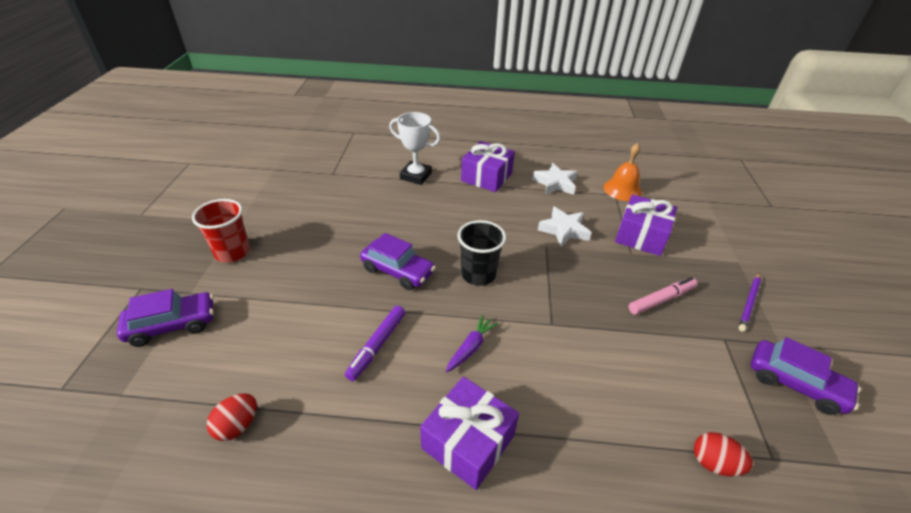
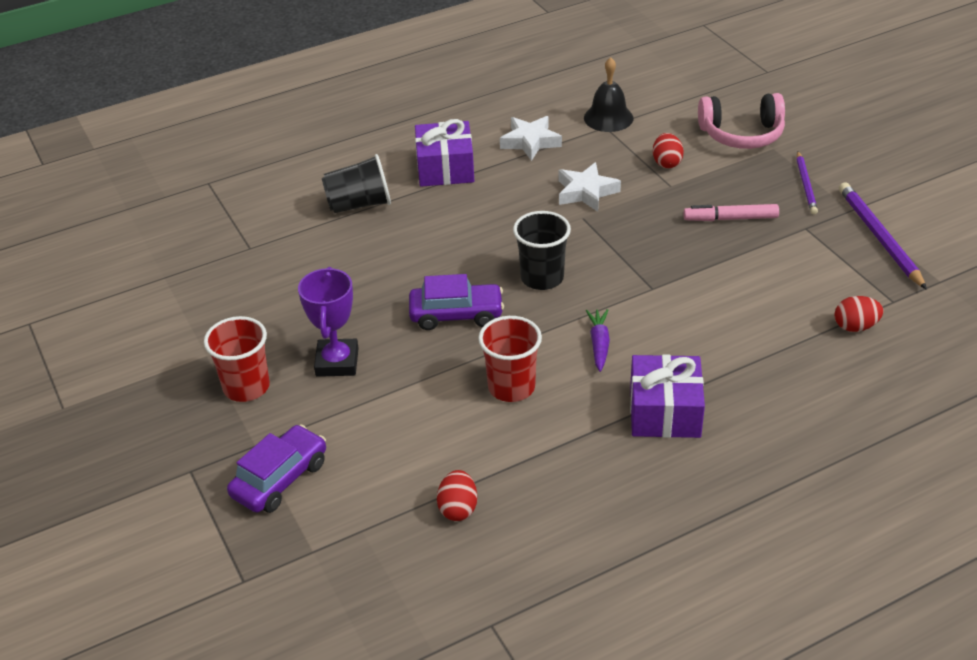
camera: 30 degrees left, 0 degrees up
purple marker [345,306,405,381] -> red cup [478,316,542,402]
white trophy [389,112,441,185] -> black cup [322,154,391,213]
orange bell [604,143,642,201] -> black bell [584,57,633,132]
purple gift [615,195,677,256] -> red egg [653,133,684,168]
pink marker [629,277,697,315] -> pink marker turned 120 degrees counterclockwise [683,204,779,221]
purple car [751,337,861,415] -> purple pencil [839,182,927,290]
none -> purple trophy [298,267,359,377]
none -> pink headphones [698,93,785,149]

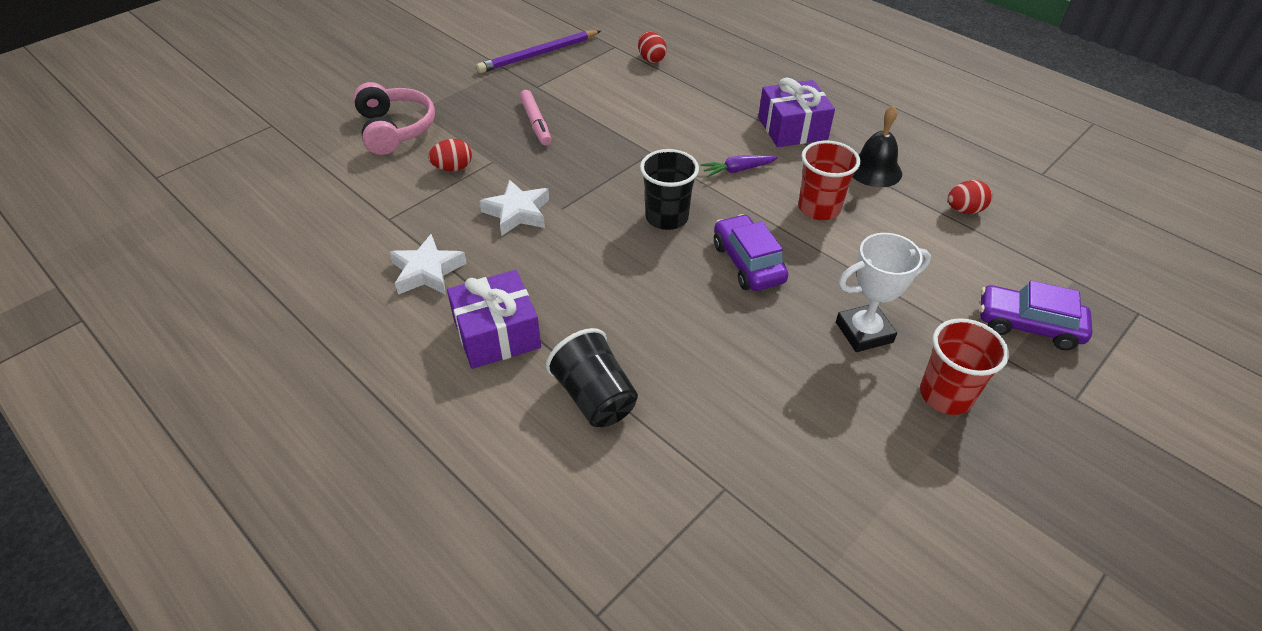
camera: 110 degrees left, 5 degrees up
purple trophy [298,267,359,377] -> white trophy [836,233,931,352]
black bell [584,57,633,132] -> black bell moved to [853,105,902,187]
purple pencil [796,151,818,214] -> none

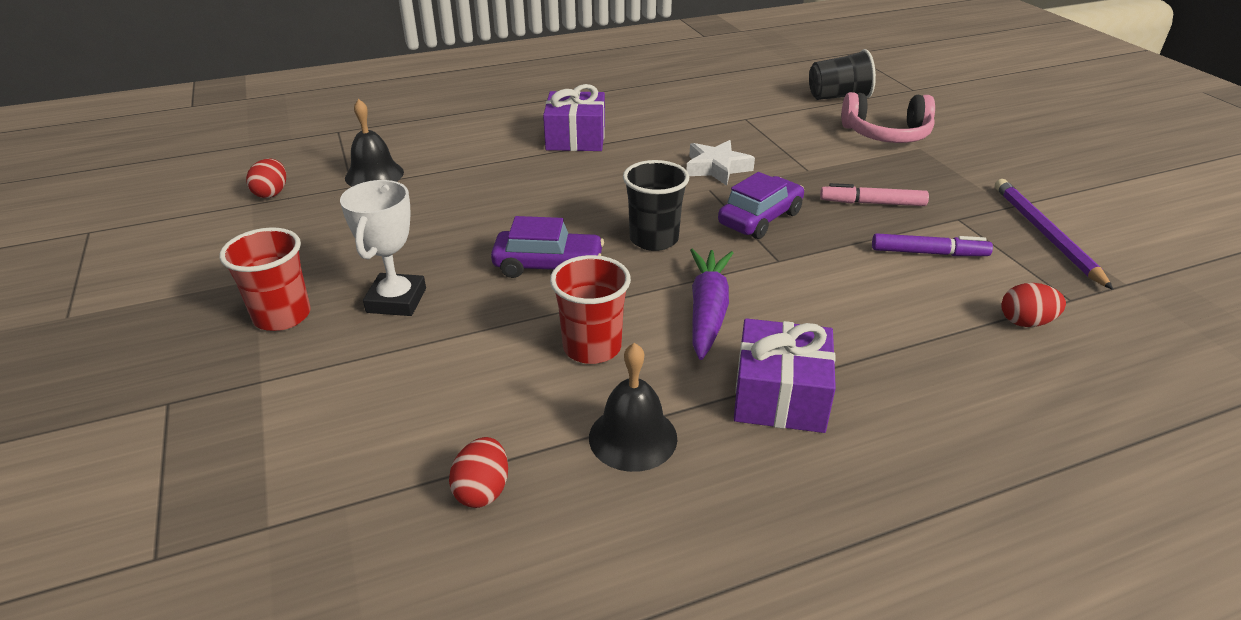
camera: 115 degrees right, 10 degrees down
white star [389,234,467,295] -> none
red egg [429,139,472,171] -> red egg moved to [246,159,286,198]
black cup [546,328,638,427] -> black cup moved to [809,49,876,100]
purple carrot [701,155,778,177] -> purple carrot [690,248,733,360], size x1.64
purple car [980,280,1092,350] -> purple car moved to [718,172,804,239]
none -> black bell [345,99,404,187]
none -> purple marker [872,233,993,256]

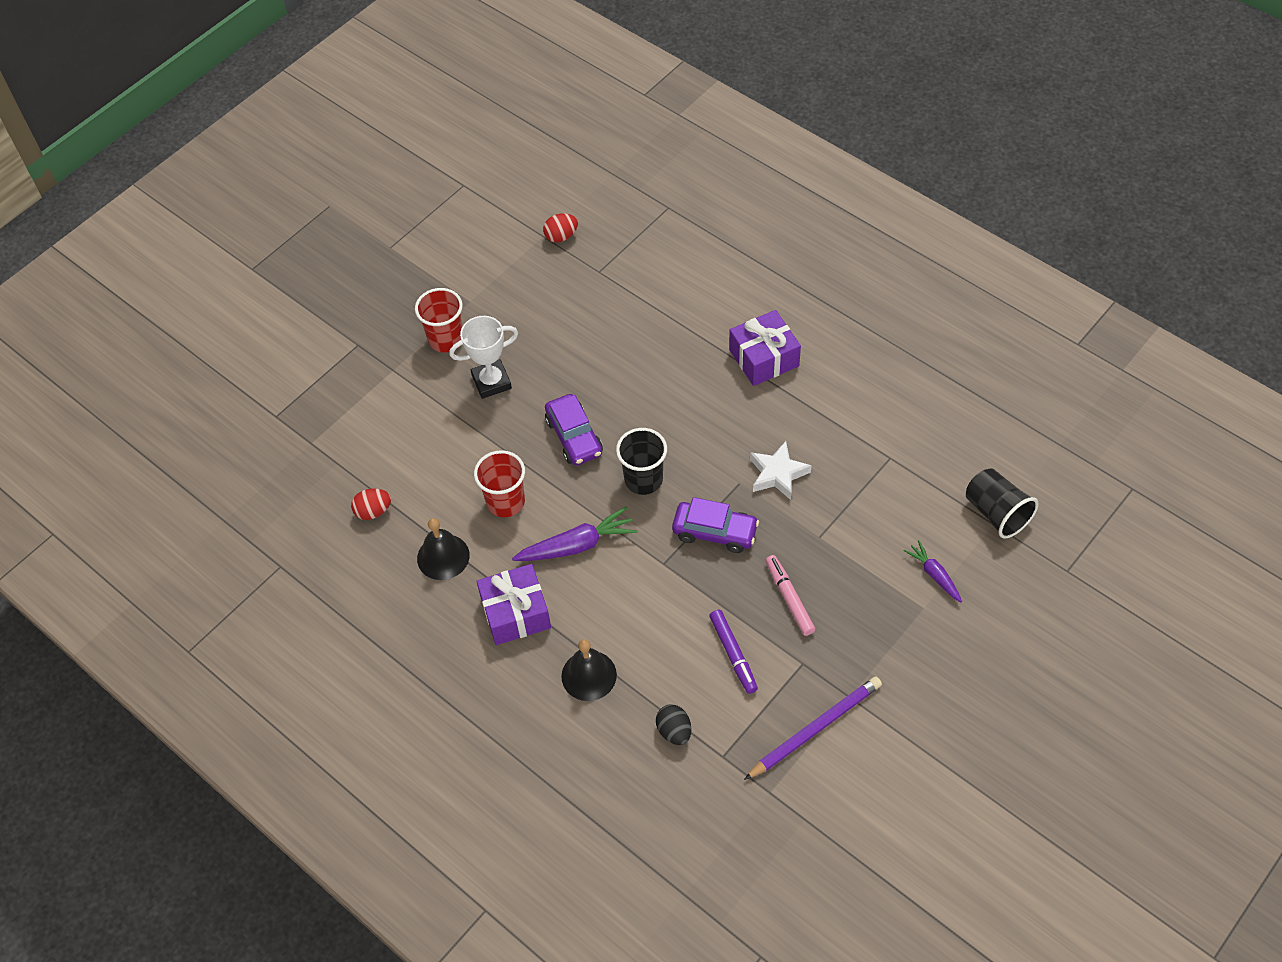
camera: 65 degrees right, 20 degrees up
black bell [345,99,404,187] -> black bell moved to [561,639,617,701]
pink headphones [841,92,935,143] -> purple carrot [904,540,962,602]
red egg [1001,283,1066,327] -> black egg [656,704,691,745]

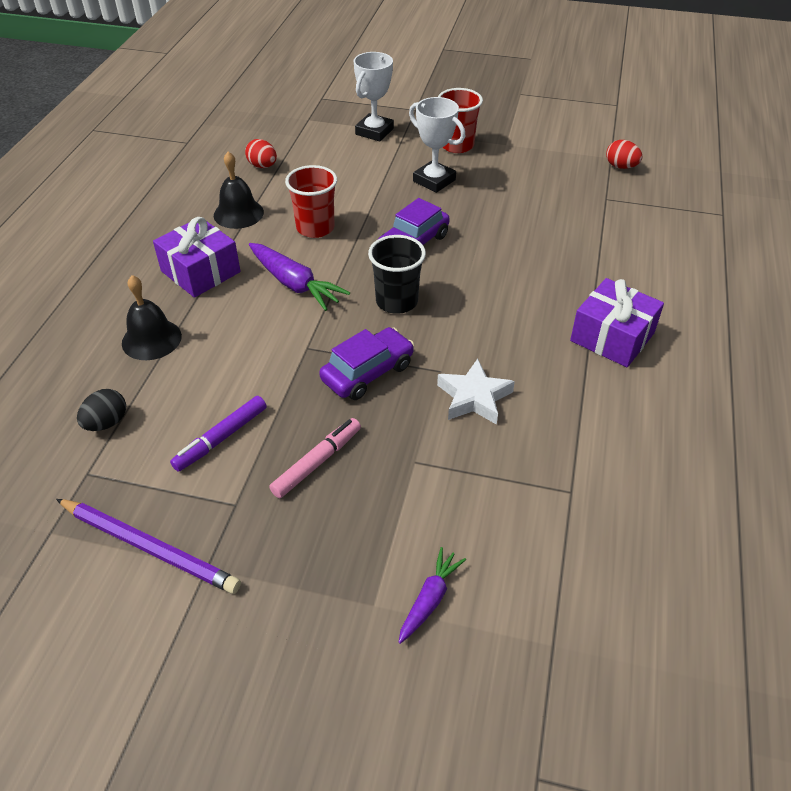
camera: 60 degrees right, 10 degrees down
purple car [672,497,759,553] -> purple car turned 120 degrees counterclockwise [319,327,414,400]
black cup [966,468,1039,539] -> none
none -> white trophy [353,52,394,141]

